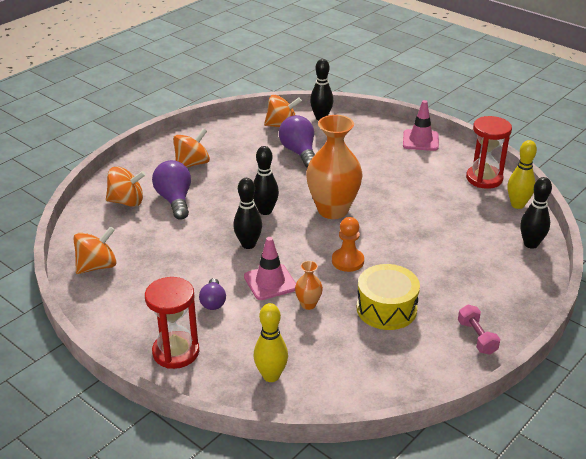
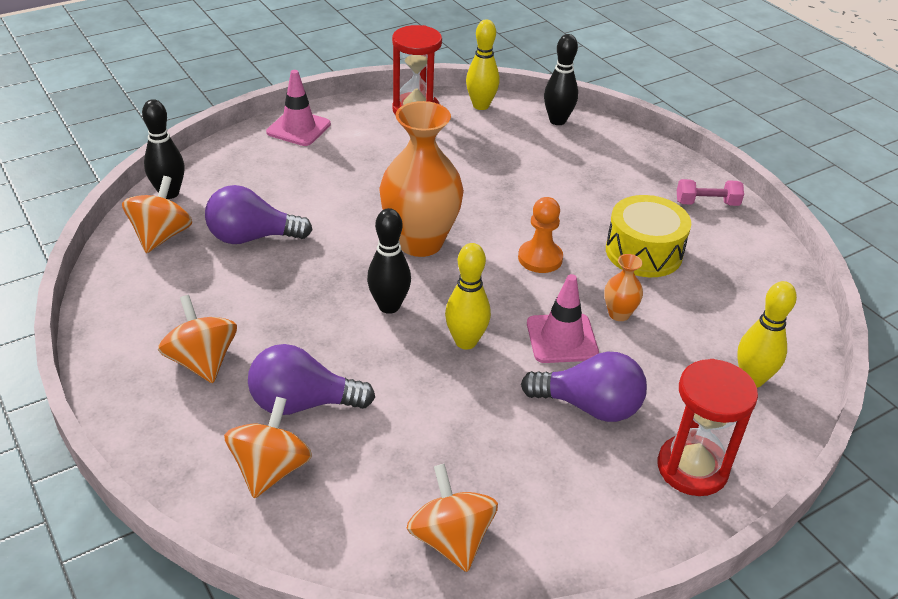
camera: 75 degrees left, 5 degrees up
purple light bulb [199,278,226,310] -> purple light bulb [521,352,647,422], size x1.68
black bowling pin [233,178,262,249] -> yellow bowling pin [445,243,491,349]

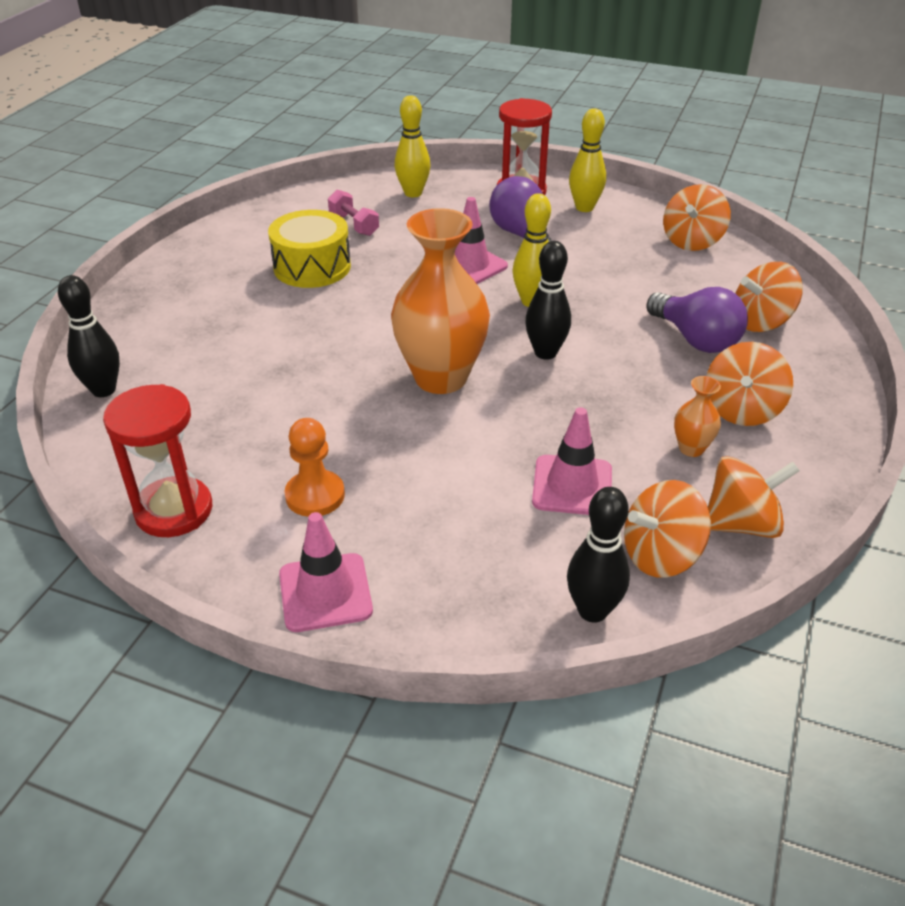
camera: 125 degrees left, 0 degrees up
purple light bulb [205,185,312,244] -> pink traffic cone [532,407,612,515]
yellow bowling pin [466,19,500,110] -> yellow bowling pin moved to [569,108,606,212]
orange pawn [518,197,563,273] -> orange pawn moved to [285,418,345,517]
orange vase [604,254,643,321] -> orange vase moved to [674,376,721,457]
pink dumbbell [677,179,744,206] -> pink dumbbell moved to [328,190,379,236]
none -> orange spinning top [708,456,800,538]

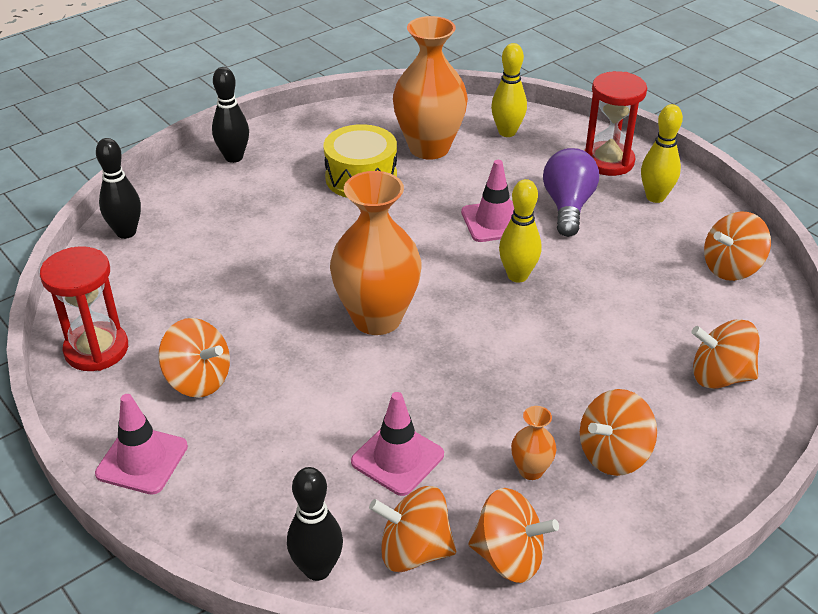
camera: 30 degrees right, 0 degrees up
orange pawn [285,418,345,517] -> orange spinning top [158,318,230,398]
pink dumbbell [328,190,379,236] -> orange vase [393,16,468,159]
black bowling pin [525,241,571,360] -> black bowling pin moved to [212,67,249,163]
purple light bulb [646,287,748,353] -> none

